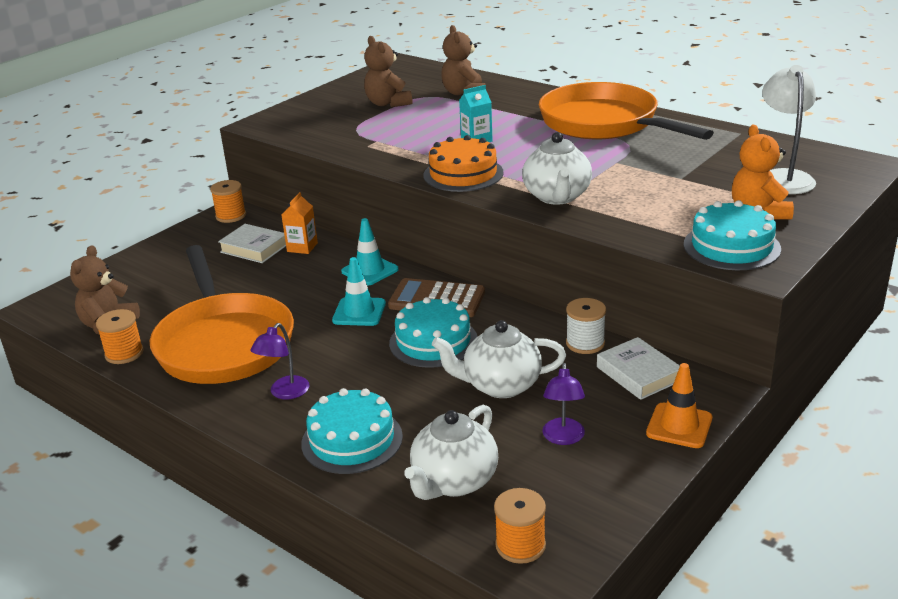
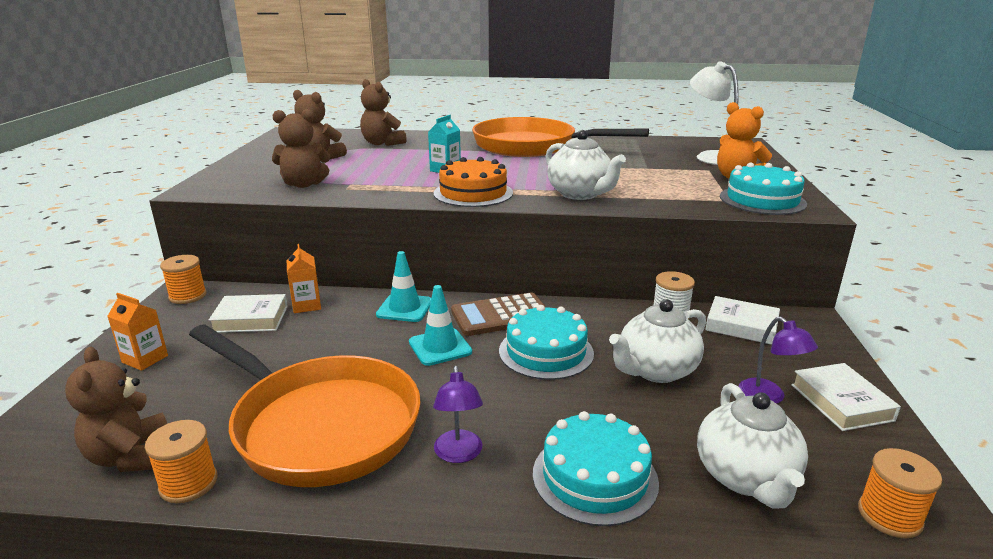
camera: 35 degrees left, 5 degrees down
orange traffic cone [646,363,712,448] -> none
none -> orange carton [107,293,168,371]
none -> brown teddy bear [272,109,331,188]
none -> white book [791,363,901,431]

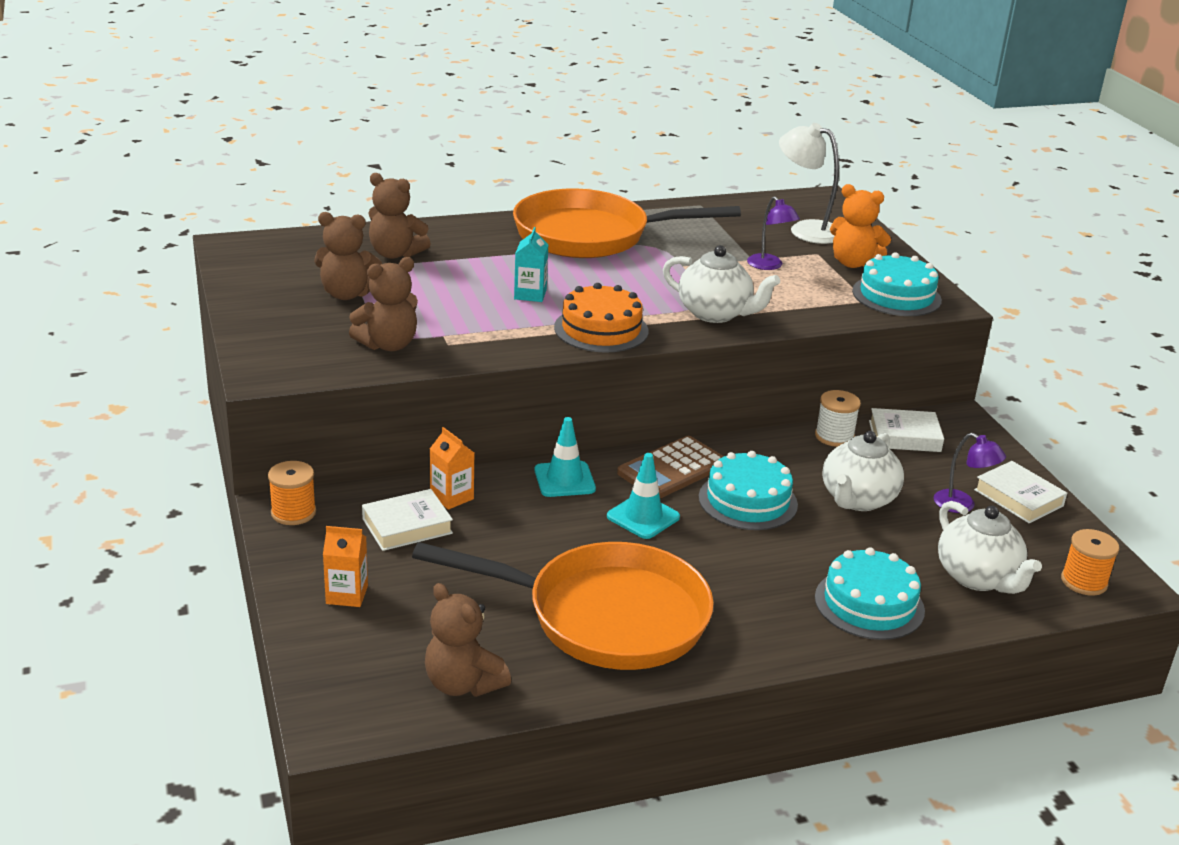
camera: 25 degrees left, 5 degrees up
orange spool [145,420,217,503] -> none
purple lamp [433,366,483,463] -> purple lamp moved to [747,196,800,270]

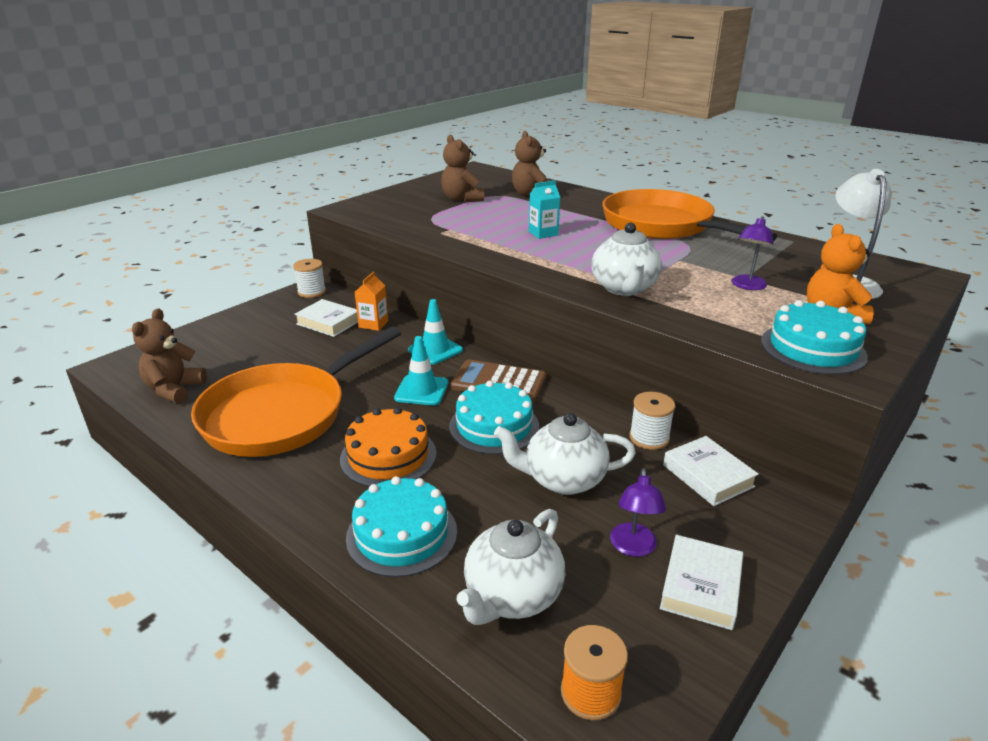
camera: 60 degrees right, 0 degrees up
orange spool [268,461,316,525] -> white spool [293,259,326,298]
orange carton [323,526,368,607] -> none
brown teddy bear [349,257,418,351] -> none
orange pan [412,542,714,670] -> orange pan turned 60 degrees clockwise [191,327,401,457]
orange cake [554,283,649,353] -> orange cake moved to [340,407,437,487]

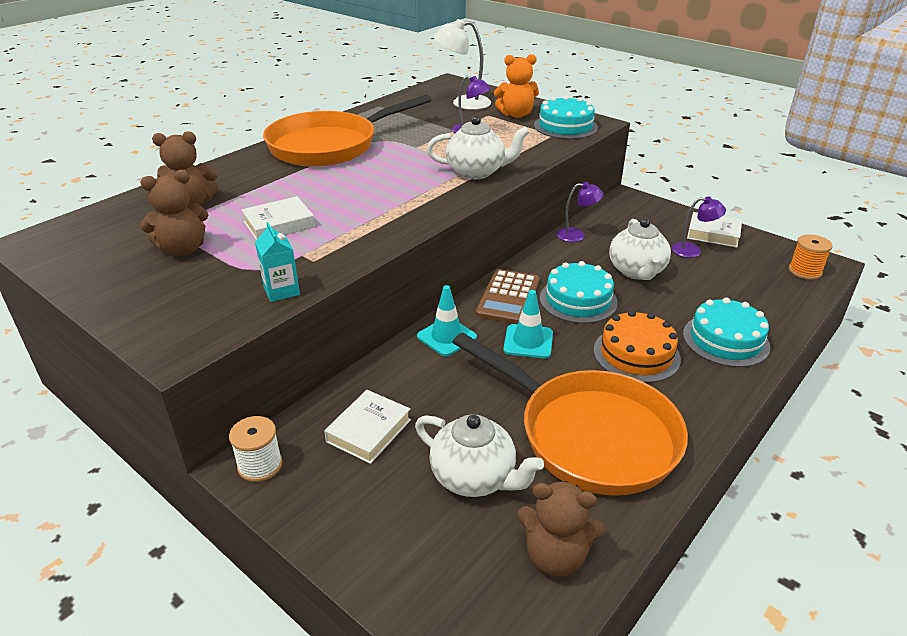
camera: 90 degrees left, 5 degrees up
orange carton [355,272,388,331] -> none
white teapot [457,509,565,625] -> white teapot moved to [415,414,544,497]
turquoise carton [529,181,560,239] -> turquoise carton moved to [255,222,300,302]
white spool [629,392,675,450] -> purple lamp [557,182,604,242]
white book [663,436,759,506] -> white book moved to [241,196,315,240]

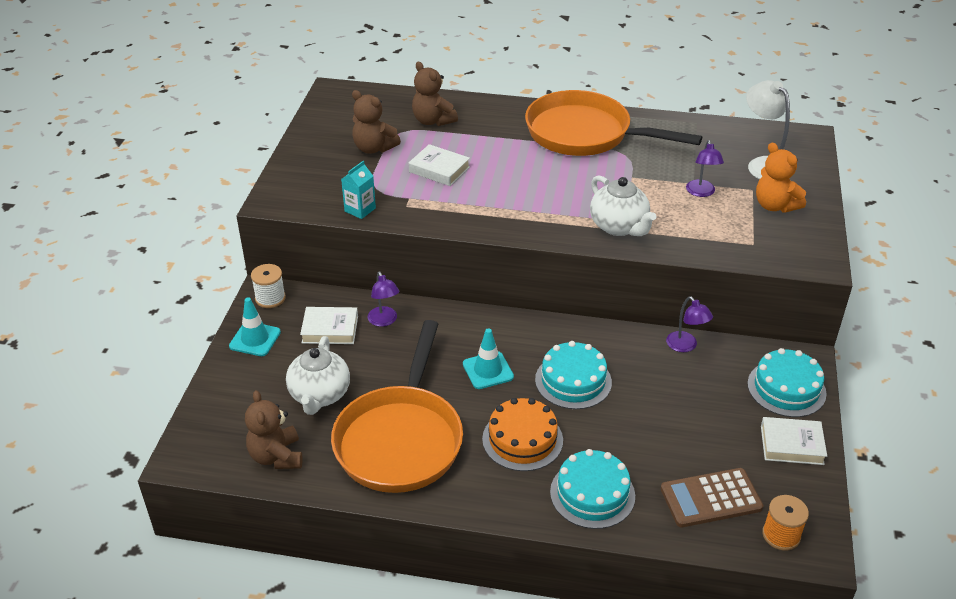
camera: 60 degrees right, 5 degrees up
turquoise traffic cone [417,285,477,356] -> turquoise traffic cone moved to [229,298,281,356]
brown calculator [476,269,540,324] -> brown calculator moved to [661,468,764,527]
turquoise cake [534,95,598,139] -> turquoise cake moved to [748,348,827,417]
white teapot [609,218,671,280] -> none
purple lamp [672,196,726,258] -> purple lamp moved to [367,271,399,327]
white book [687,212,742,248] -> white book turned 75 degrees counterclockwise [761,417,827,465]

